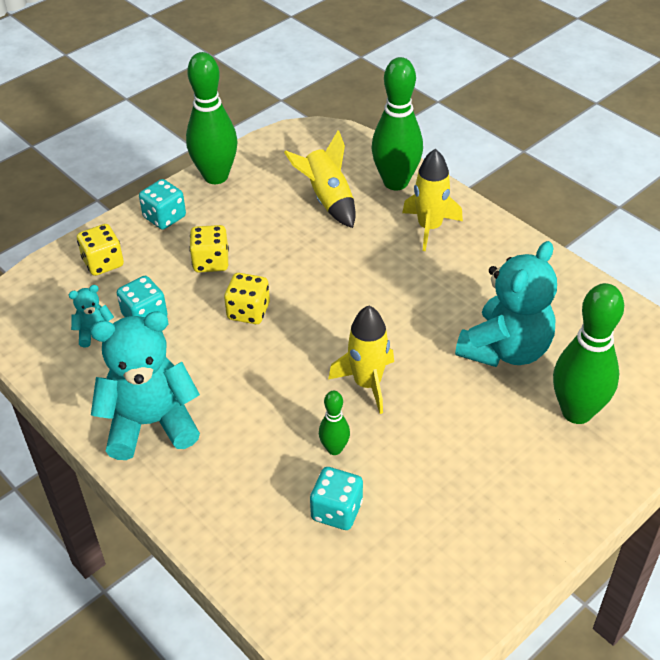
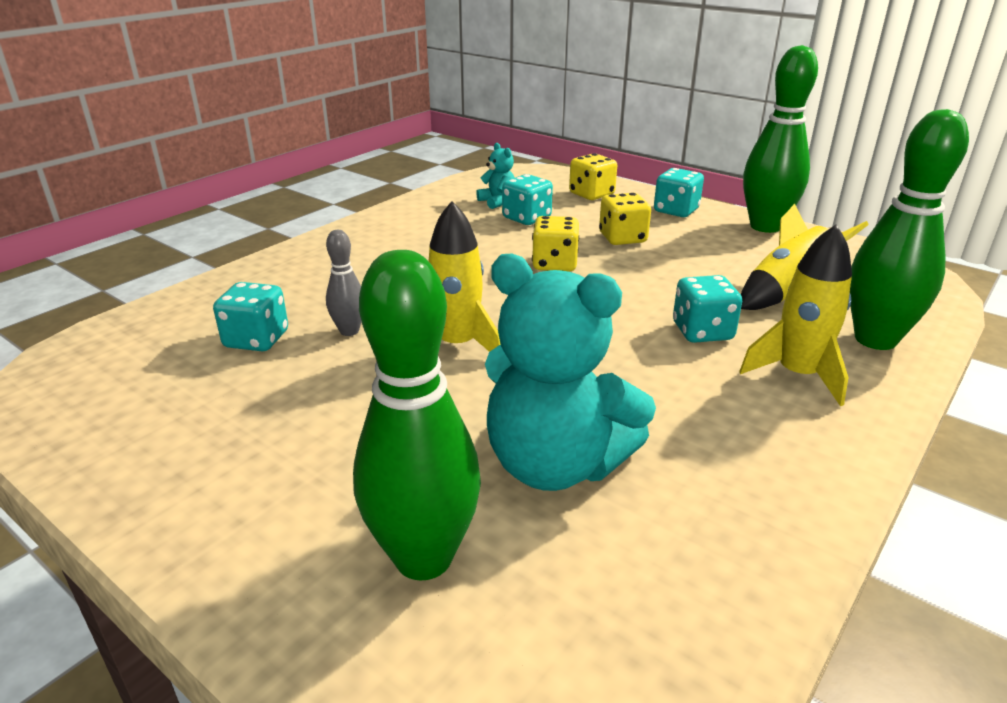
camera: 80 degrees right, 15 degrees down
turquoise teddy bear [90,311,200,460] -> none
green bowling pin [319,390,350,455] -> grey bowling pin [326,230,362,336]
none -> turquoise dice [673,275,742,343]

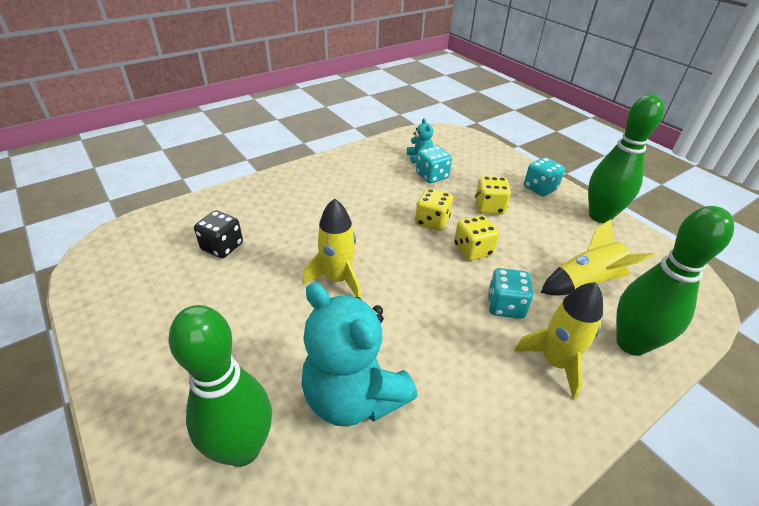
camera: 15 degrees right, 10 degrees up
turquoise dice [213,282,288,352] -> black dice [194,210,243,258]
grey bowling pin [326,230,362,336] -> none
yellow dice [569,153,617,200] -> yellow dice moved to [454,215,499,261]

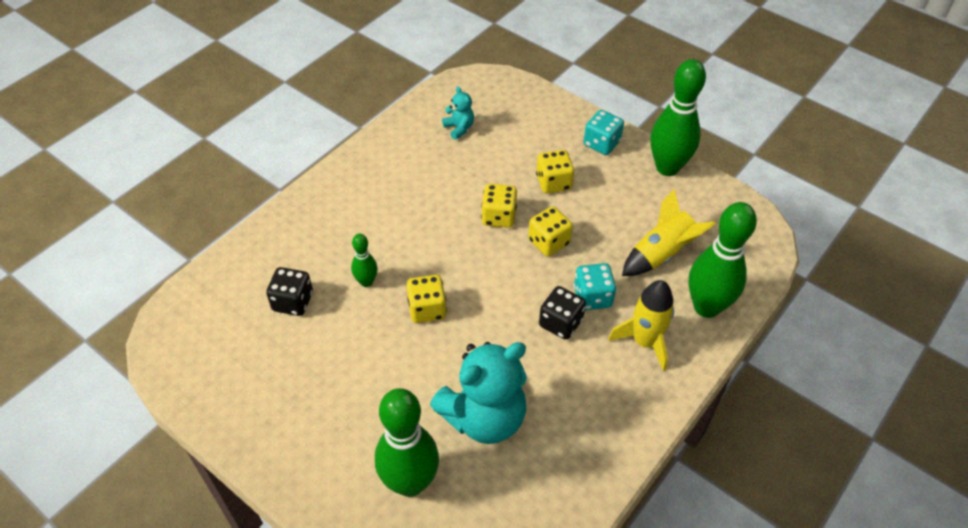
camera: 15 degrees left, 10 degrees up
turquoise teddy bear [301,282,418,426] -> turquoise teddy bear turned 60 degrees counterclockwise [430,342,527,444]
yellow rocket [303,198,361,298] -> yellow dice [407,275,447,323]
turquoise dice [416,146,452,183] -> none
none -> green bowling pin [351,234,378,287]
none -> black dice [539,286,586,340]

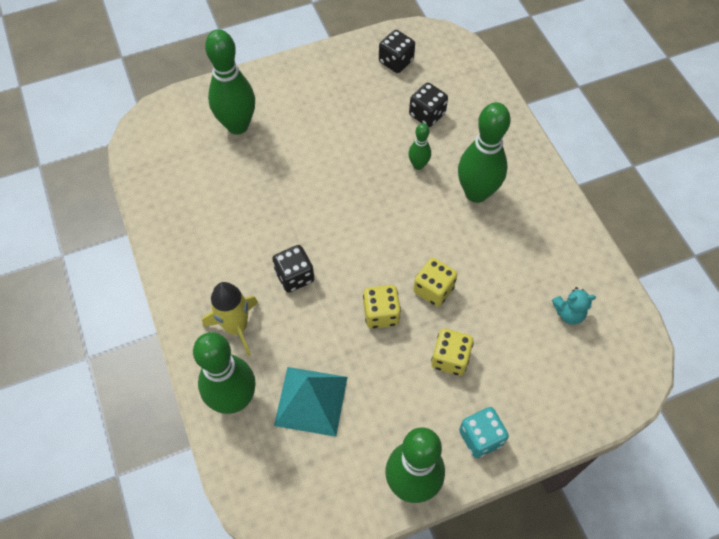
camera: 120 degrees right, 10 degrees up
yellow dice [407,275,447,323] -> none
turquoise teddy bear [430,342,527,444] -> none
turquoise dice [574,263,616,310] -> none
yellow rocket [622,189,716,276] -> turquoise pyramid [274,367,348,437]
none -> black dice [379,30,415,73]
none -> green bowling pin [458,102,511,203]

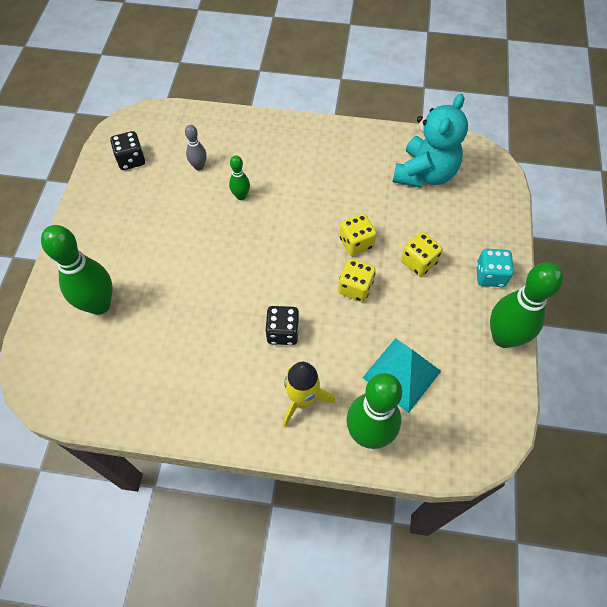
camera: 60 degrees left, 0 degrees up
black dice [409,83,448,127] -> grey bowling pin [185,125,207,170]
green bowling pin [458,102,511,203] -> none
turquoise teddy bear [552,287,596,325] -> turquoise teddy bear [393,94,468,188], size x2.25

